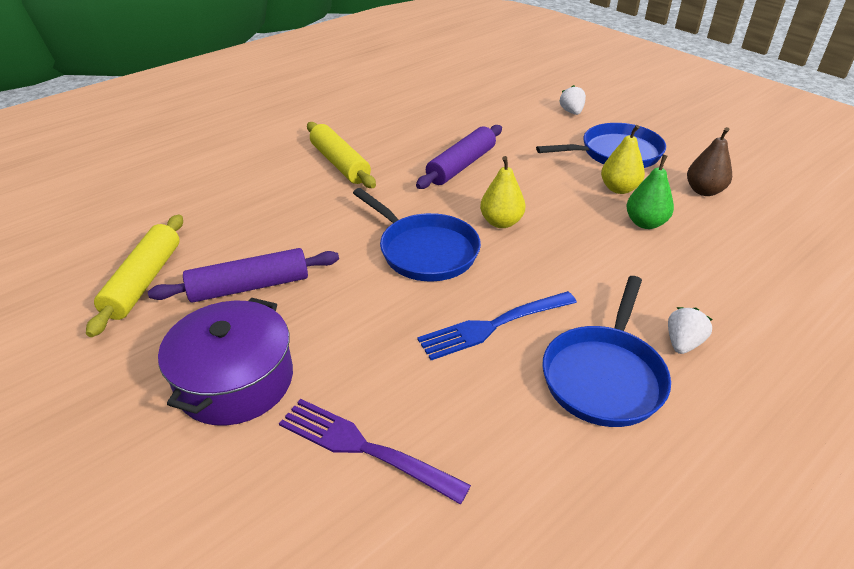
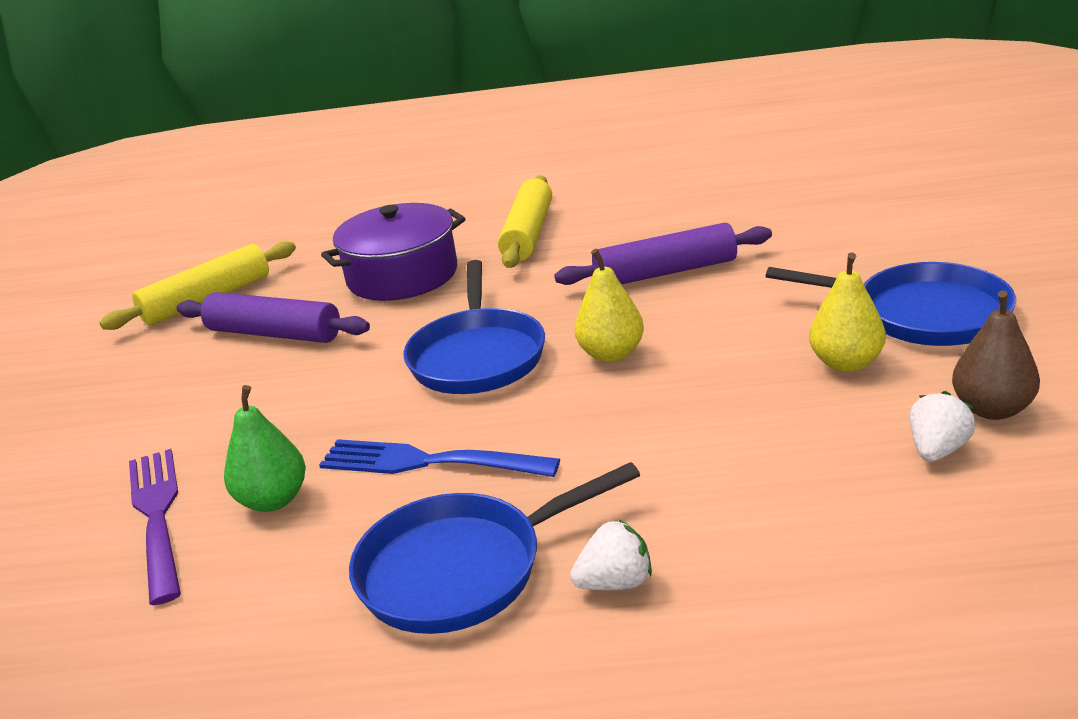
camera: 45 degrees right, 10 degrees down
purple pot [158,298,293,426] -> purple pot moved to [321,203,465,301]
white strawberry [560,85,586,115] -> white strawberry moved to [909,391,976,462]
green pear [627,155,674,229] -> green pear moved to [224,385,306,512]

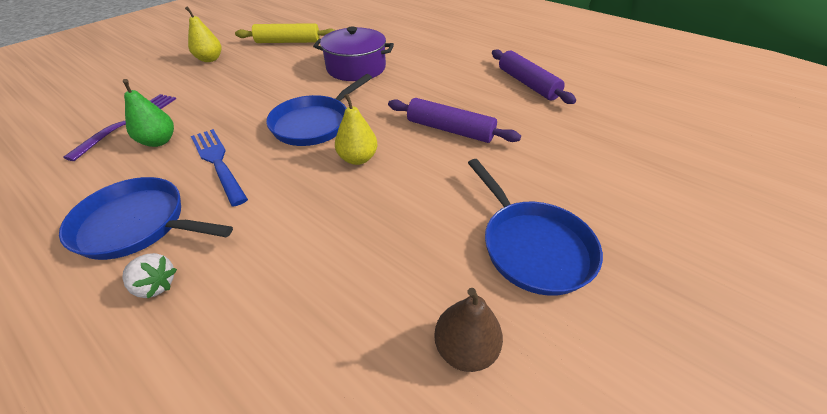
camera: 35 degrees right, 15 degrees up
purple rolling pin [177,292,370,343] -> purple rolling pin moved to [492,49,576,104]
yellow rolling pin [498,175,552,268] -> none
yellow pear [809,253,886,372] -> yellow pear moved to [185,6,221,62]
white strawberry [909,391,976,462] -> none

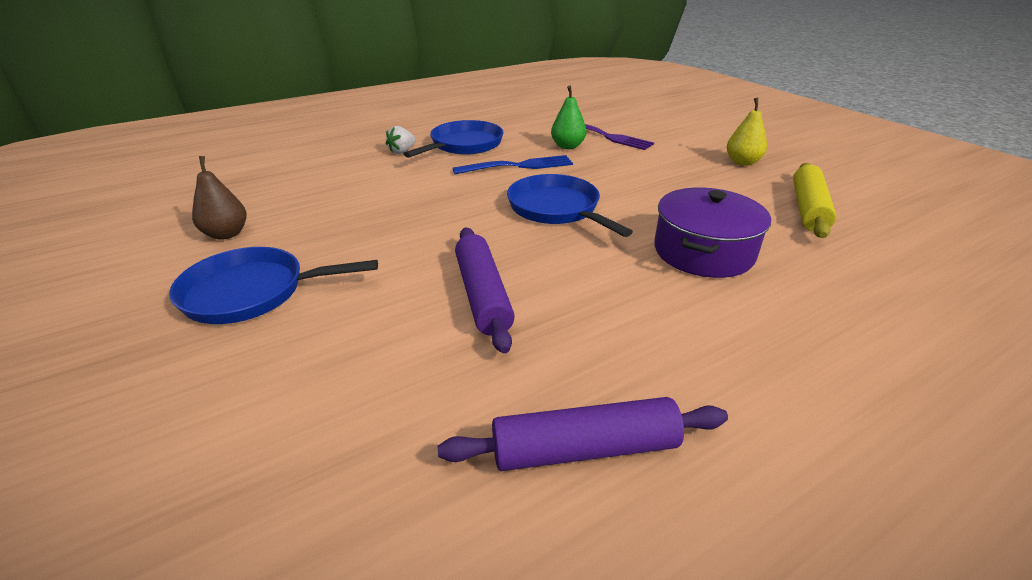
camera: 110 degrees right, 10 degrees down
yellow pear [335,94,378,165] -> none
purple rolling pin [388,98,521,143] -> purple rolling pin turned 60 degrees counterclockwise [455,227,515,354]

